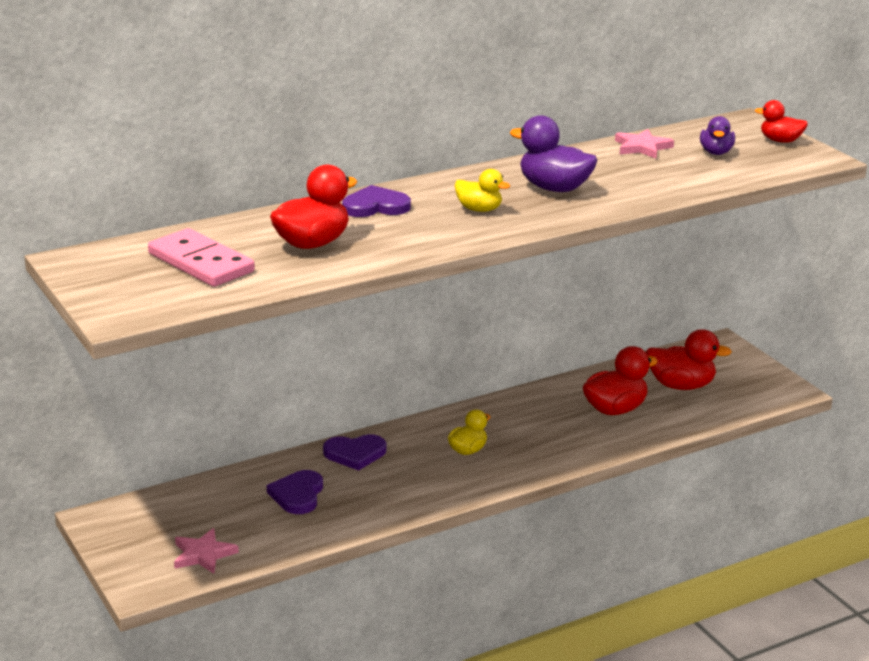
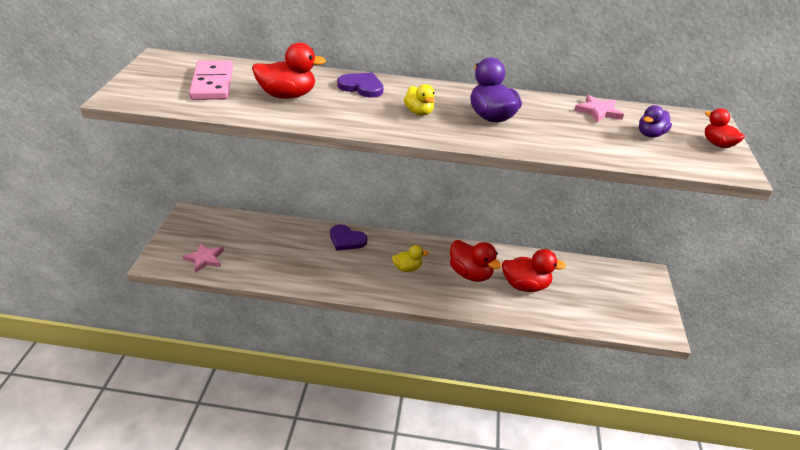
camera: 35 degrees right, 10 degrees up
purple heart [267,470,323,514] -> none
red duck [646,329,732,390] -> red duck moved to [450,240,501,282]

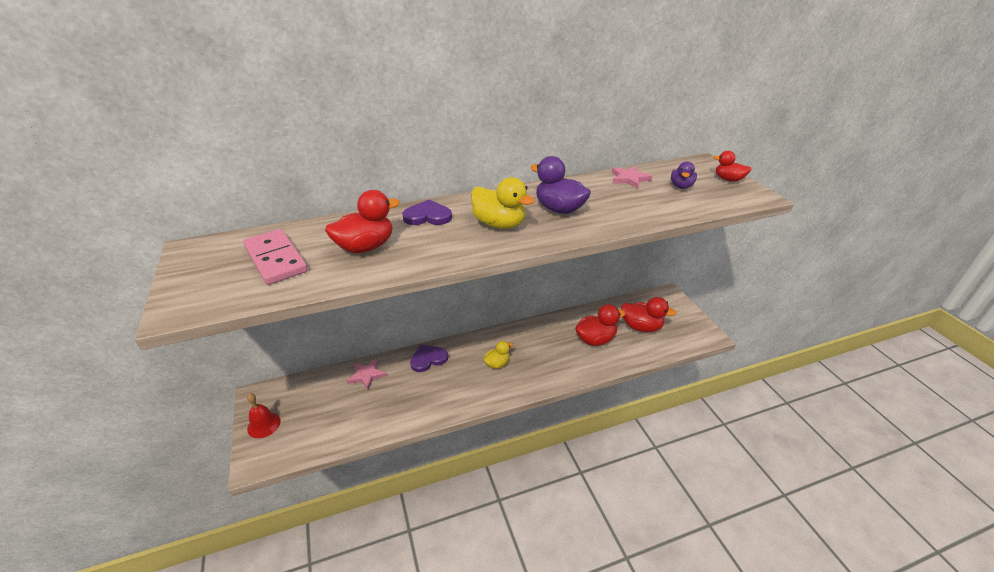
camera: 25 degrees left, 0 degrees up
pink star [183,243,224,273] -> pink star moved to [347,359,387,390]
purple heart [330,225,367,251] -> purple heart turned 150 degrees clockwise [410,344,448,372]
yellow duck [404,84,435,116] -> yellow duck [471,177,534,229], size x1.64
red duck [450,240,501,282] -> red duck moved to [621,297,676,332]
none -> red bell [247,393,281,438]

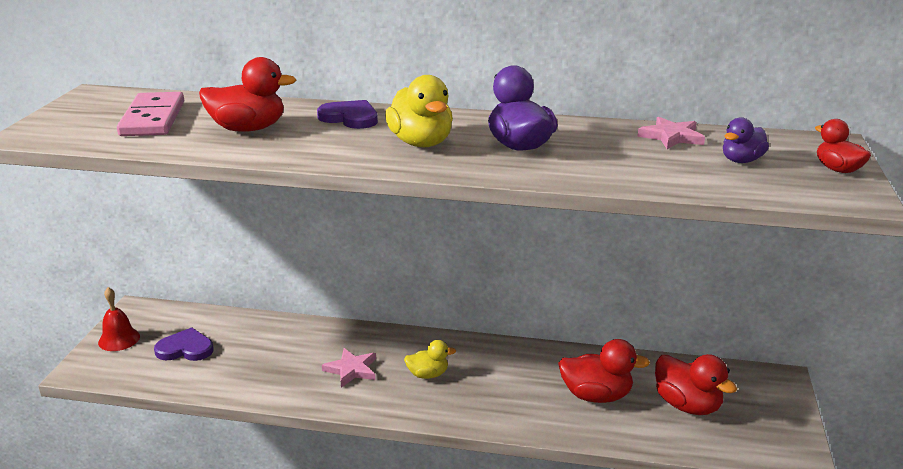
camera: 30 degrees right, 10 degrees down
pink star [347,359,387,390] -> pink star moved to [322,348,376,388]
purple heart [410,344,448,372] -> purple heart moved to [154,327,214,361]

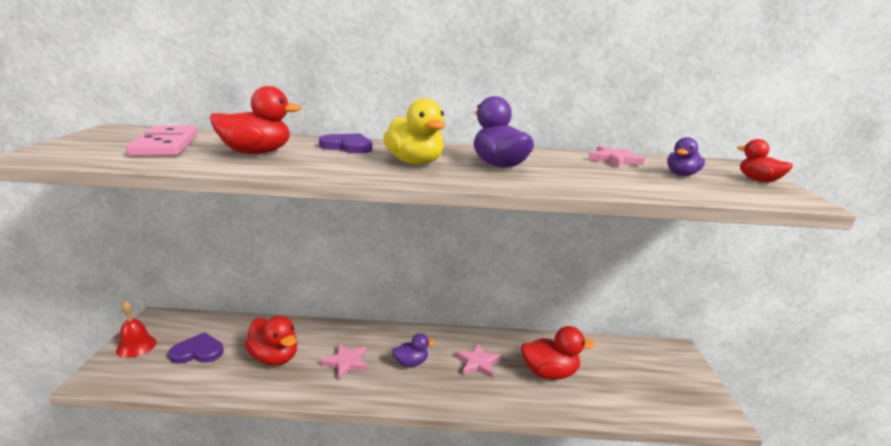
camera: 10 degrees left, 5 degrees down
yellow duck [404,340,456,379] -> purple duck [392,333,435,367]
red duck [655,354,737,415] -> red duck moved to [245,316,297,366]
none -> pink star [455,343,501,378]

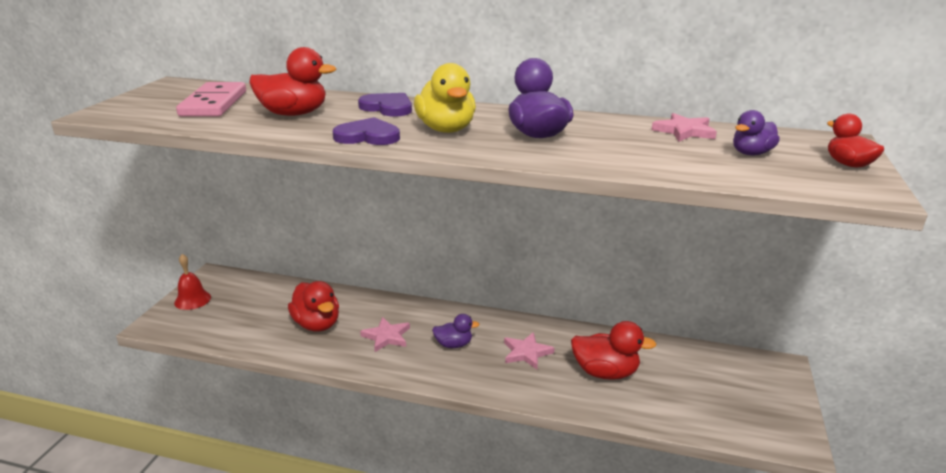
camera: 15 degrees right, 5 degrees up
purple heart [168,332,224,364] -> purple heart moved to [333,117,400,145]

